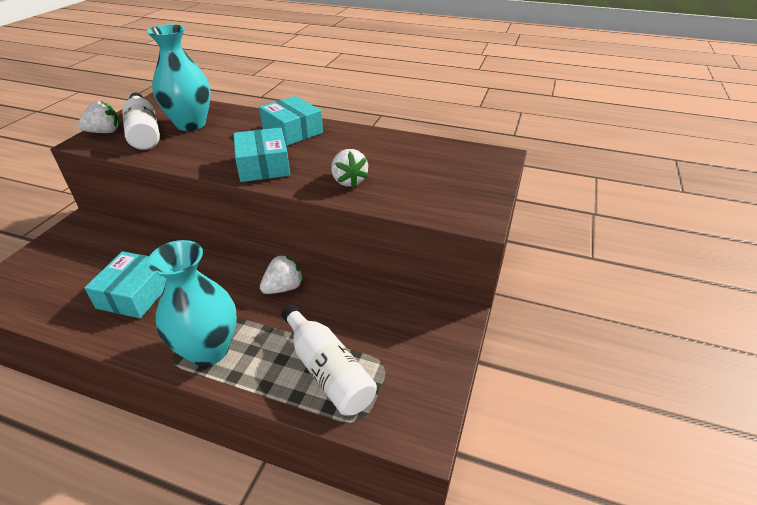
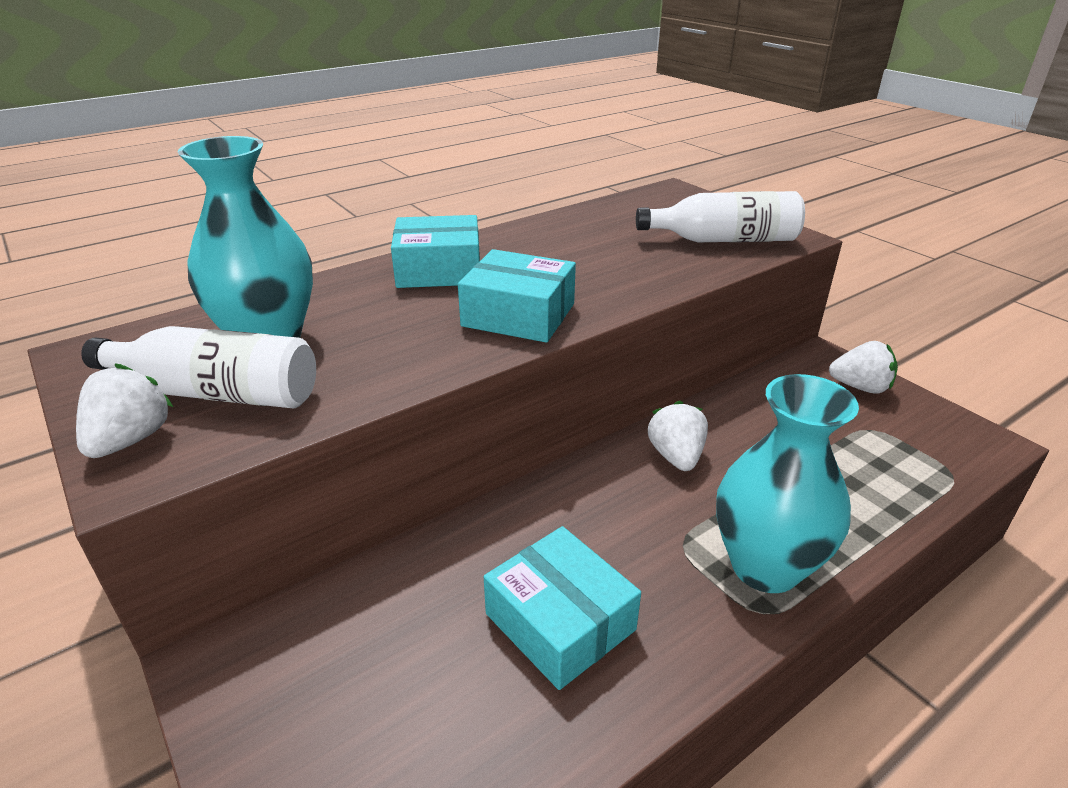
camera: 55 degrees left, 5 degrees down
white bottle [282,305,377,416] -> white bottle moved to [636,191,805,242]
white strawberry [331,149,368,187] -> white strawberry moved to [829,341,898,394]

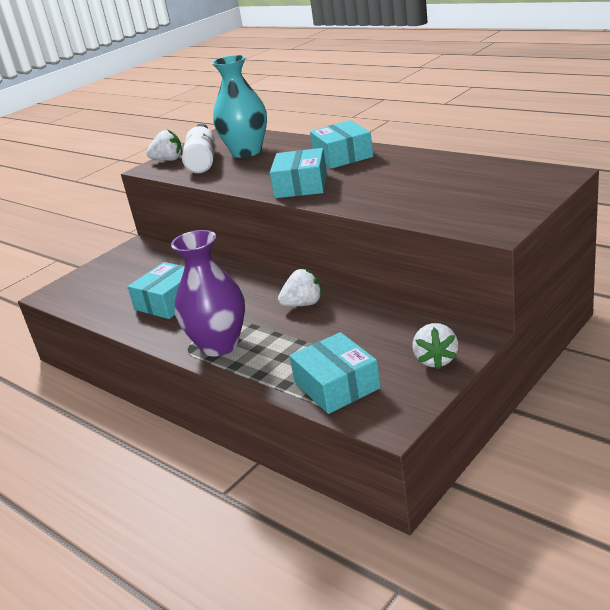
camera: 80 degrees right, 5 degrees down
white bottle [636,191,805,242] -> none
turquoise vase [716,374,859,593] -> purple vase [171,230,245,357]
none -> turquoise box [289,332,381,414]

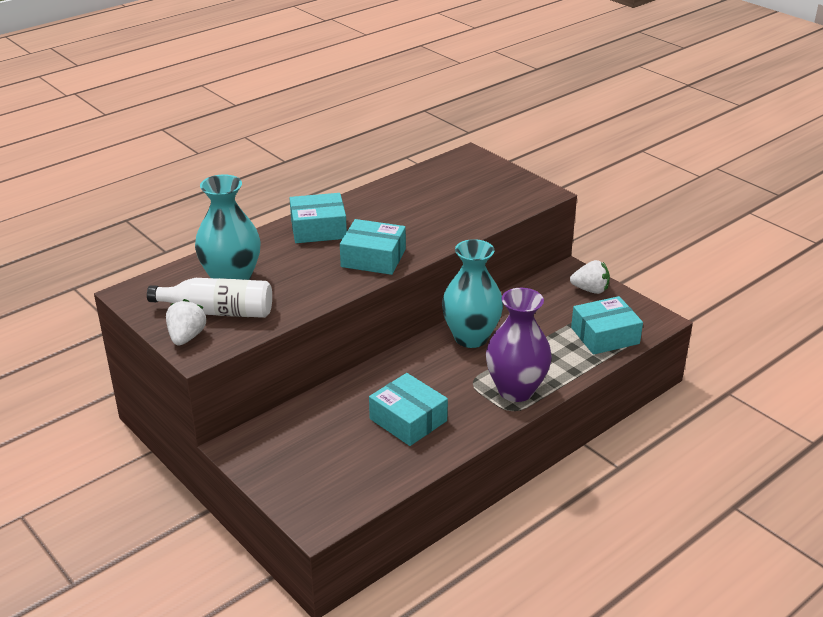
camera: 85 degrees left, 5 degrees up
white strawberry [278,268,322,306] -> turquoise vase [442,239,504,348]

